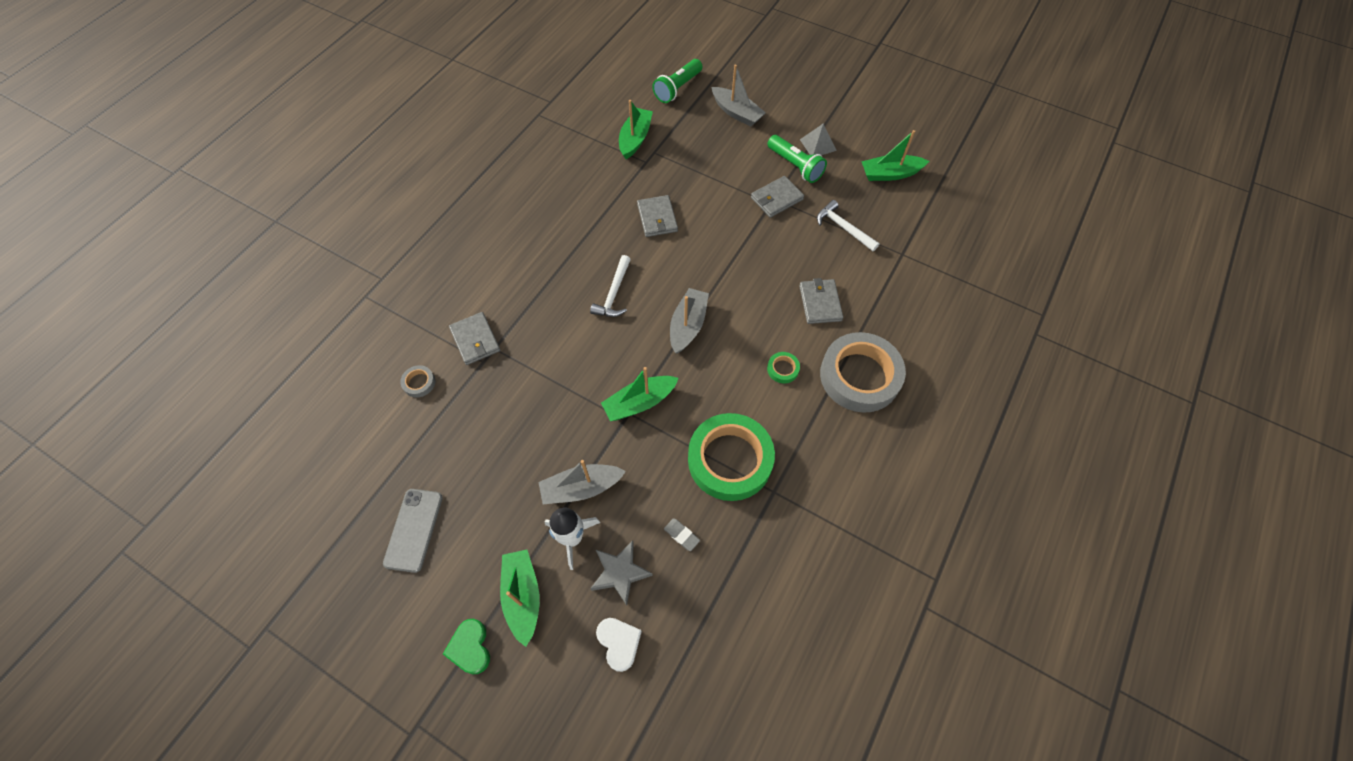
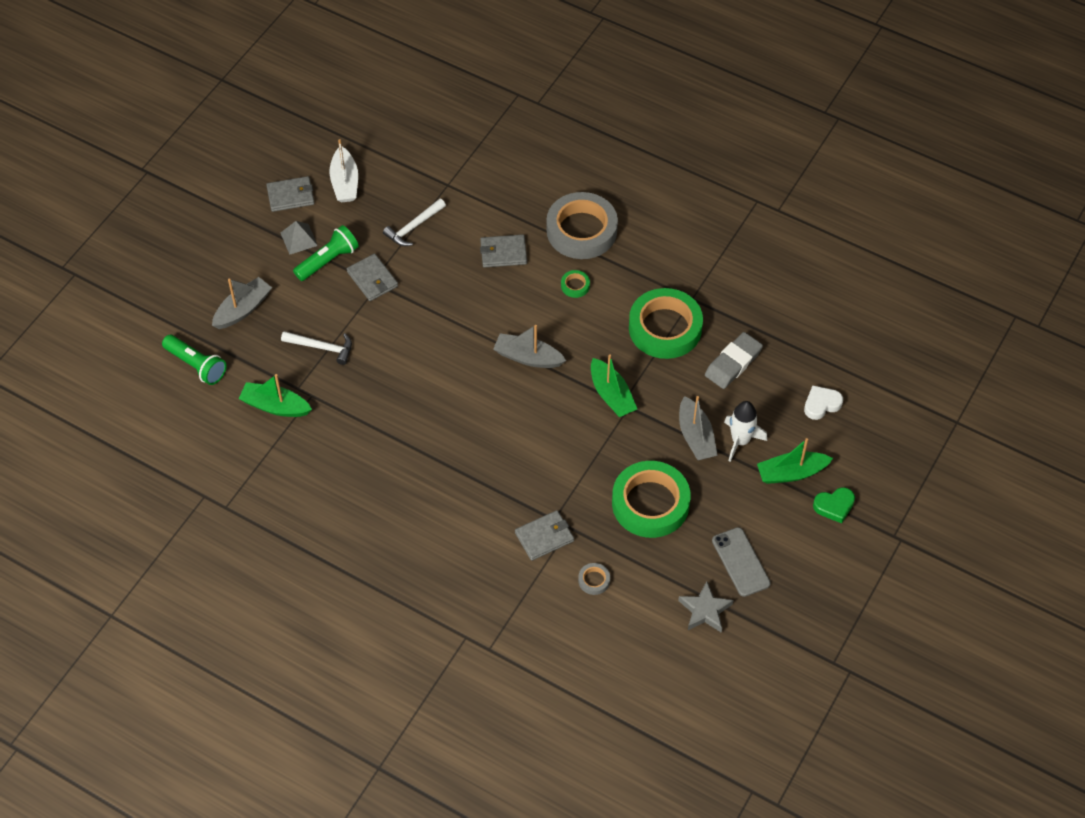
camera: 90 degrees left, 5 degrees down
grey phone [383,489,443,573] -> grey phone turned 60 degrees clockwise [712,527,771,597]
white hammer [590,255,631,317] -> white hammer moved to [281,331,352,365]
grey star [590,541,653,605] -> grey star moved to [678,581,734,633]
grey wallet [637,195,678,237] -> grey wallet moved to [266,176,314,212]
grey eraser [664,518,700,551] -> grey eraser [705,332,763,389], size x2.05
green boat [861,130,929,181] -> white boat [329,139,358,202]
none -> green tape [612,461,691,538]

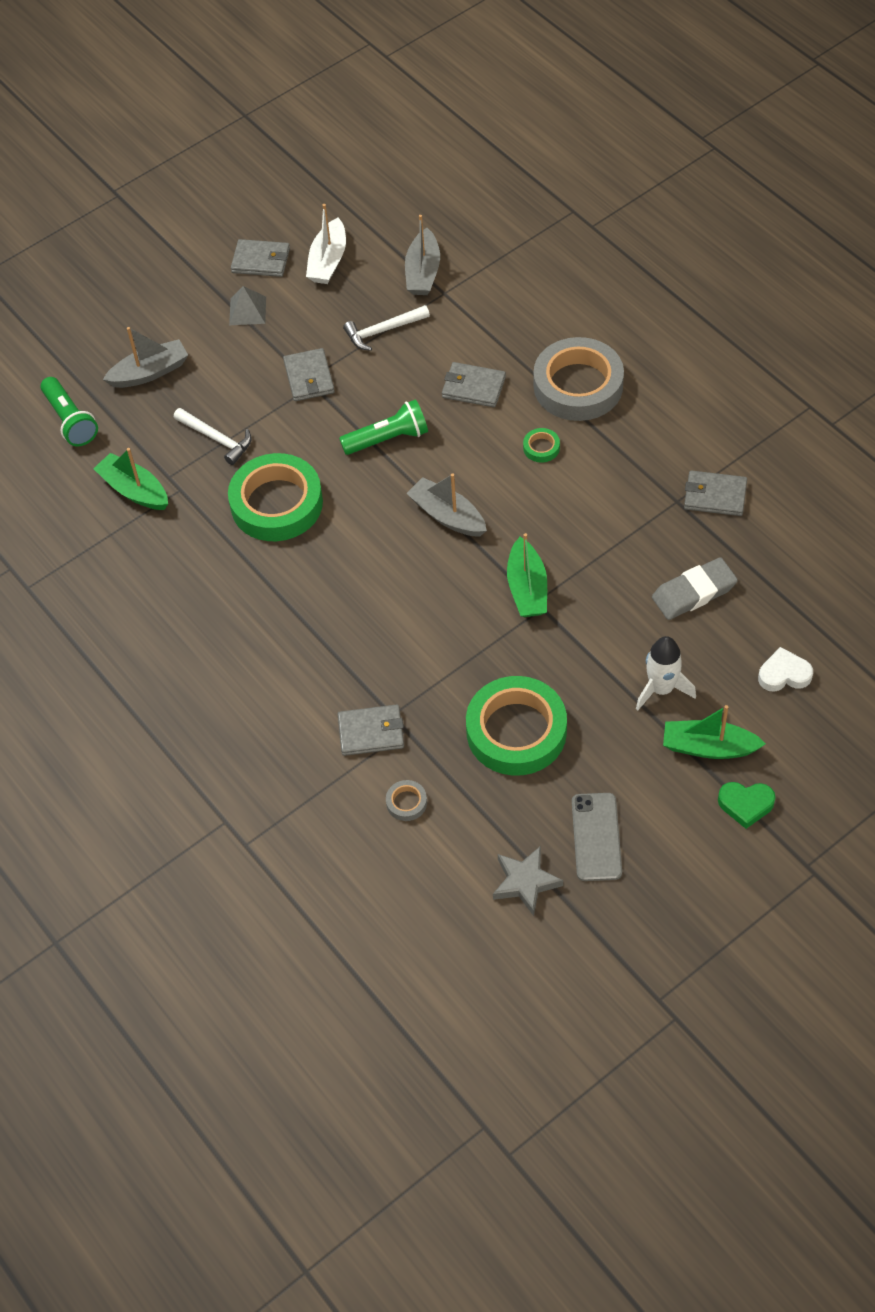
camera: 25 degrees right, 0 degrees up
green flashlight [293,225,359,281] -> green flashlight moved to [339,399,428,455]
green tape [629,288,703,359] -> green tape moved to [228,453,323,541]
grey boat [679,396,718,460] -> grey boat moved to [405,215,440,295]
none -> grey wallet [684,470,747,516]

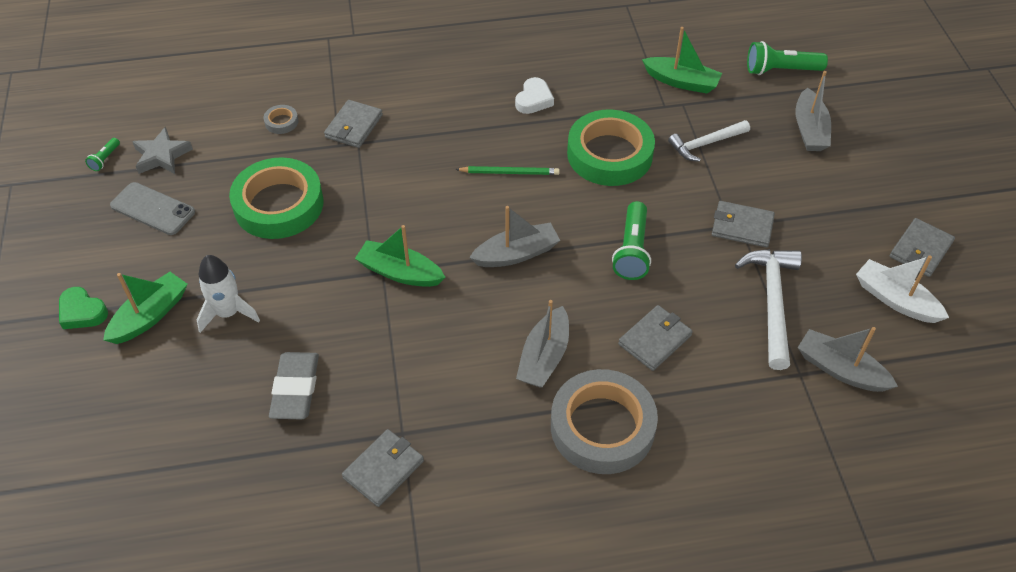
camera: 115 degrees right, 5 degrees down
green boat [93,448,168,510] -> green boat turned 45 degrees clockwise [642,27,722,94]
grey pyramid [229,286,266,325] -> none
white hammer [343,305,430,351] -> white hammer [735,249,802,370], size x1.50
green tape [523,428,560,463] -> grey boat [516,300,569,388]
green heart [718,782,776,829] -> green heart turned 90 degrees counterclockwise [59,287,108,329]
white heart [758,647,813,692] -> white heart moved to [515,77,554,114]
none -> green flashlight [85,138,120,171]
none -> green pencil [455,166,560,175]

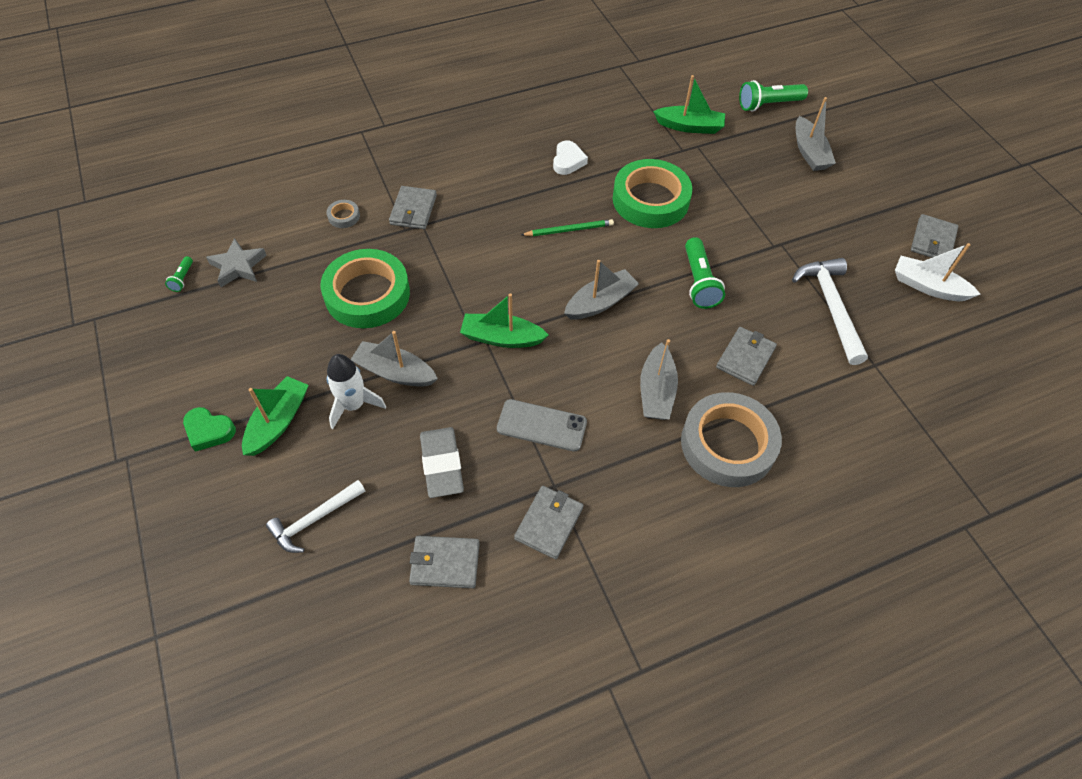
camera: 15 degrees left, 5 degrees up
grey phone [110,182,195,235] -> grey phone moved to [497,399,587,452]
white hammer [668,120,750,162] -> white hammer moved to [266,480,365,553]
grey wallet [712,201,775,247] -> grey wallet moved to [409,536,480,588]
grey boat [798,327,898,392] -> grey boat moved to [351,331,438,387]

